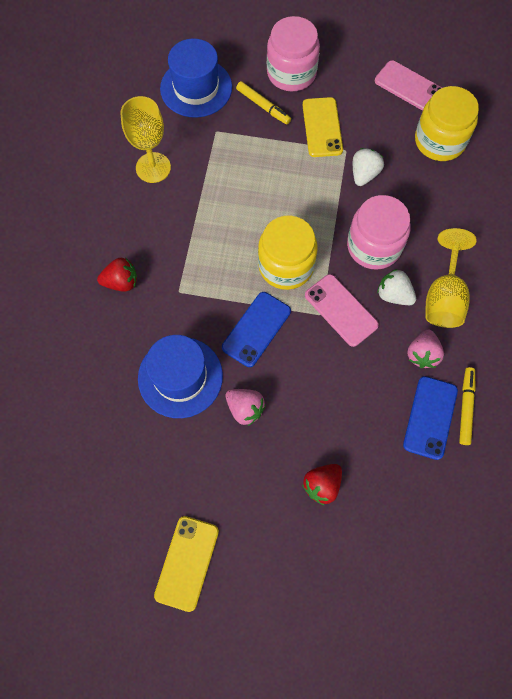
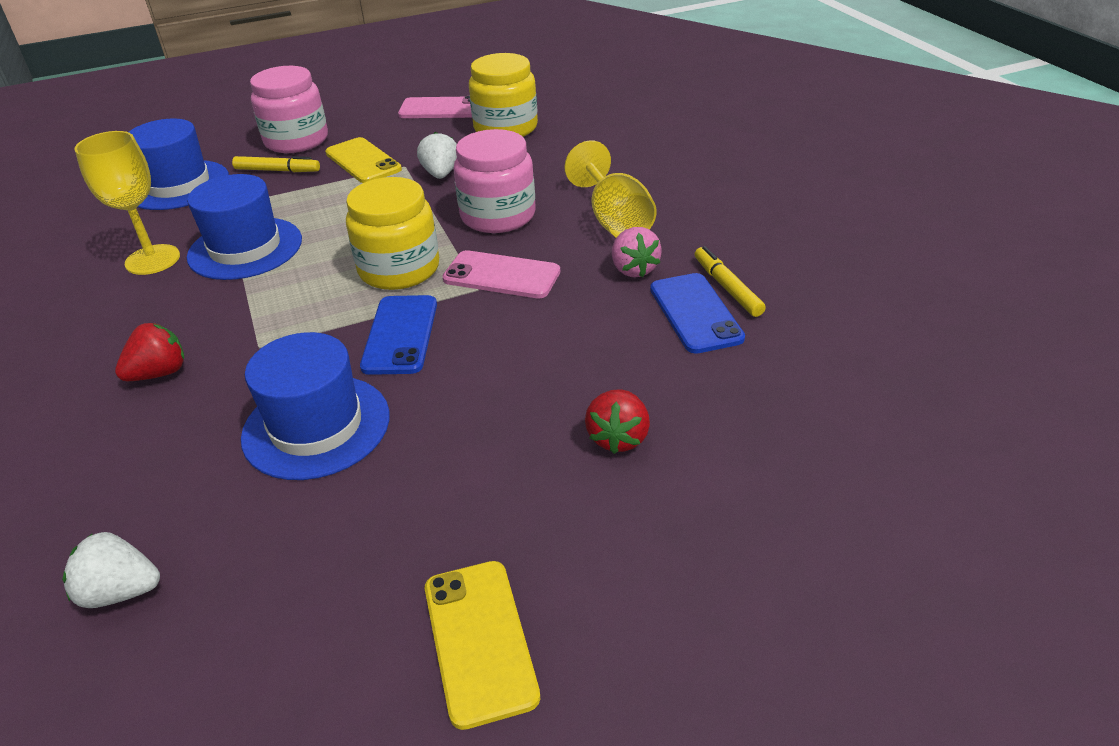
camera: 30 degrees left, 30 degrees down
pink strawberry [226,389,266,426] -> none
white strawberry [377,269,416,305] -> white strawberry moved to [63,532,160,608]
none -> blue hat [187,174,302,280]

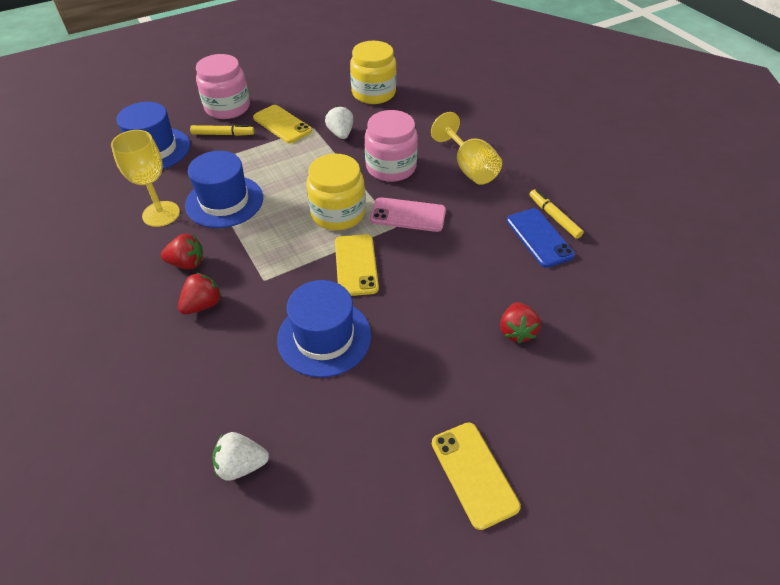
camera: 10 degrees left, 10 degrees up
blue phone [360,295,437,375] -> yellow phone [335,234,379,296]
pink phone [398,96,472,118] -> none
pink strawberry [612,227,662,277] -> none
none -> red strawberry [161,234,203,269]

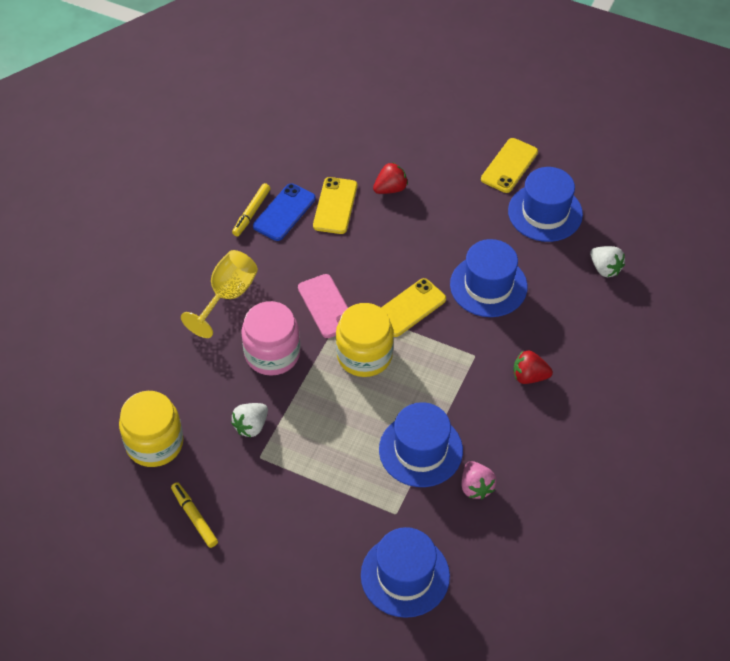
camera: 125 degrees left, 5 degrees up
yellow goblet [111,130,180,227] -> pink strawberry [461,461,497,499]
red strawberry [161,234,203,269] -> none
yellow marker [190,125,254,136] -> yellow marker moved to [171,482,218,548]
pink jar [196,54,250,119] -> none
yellow phone [253,105,312,143] -> yellow phone moved to [313,177,357,234]
none -> blue hat [508,167,583,242]

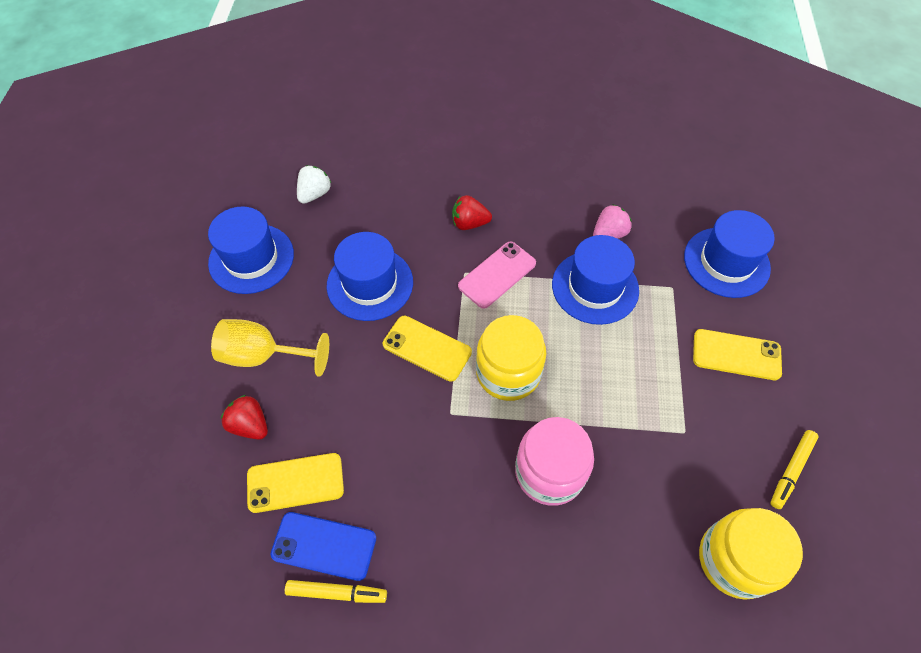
camera: 110 degrees left, 5 degrees up
yellow goblet [181,250,258,338] -> yellow goblet moved to [211,319,329,377]
white strawberry [231,403,268,437] -> none
pink phone [298,274,348,338] -> pink phone moved to [458,241,536,309]
yellow phone [481,138,538,193] -> yellow phone moved to [693,329,782,380]
red strawberry [513,350,553,384] -> red strawberry turned 105 degrees clockwise [452,195,492,230]

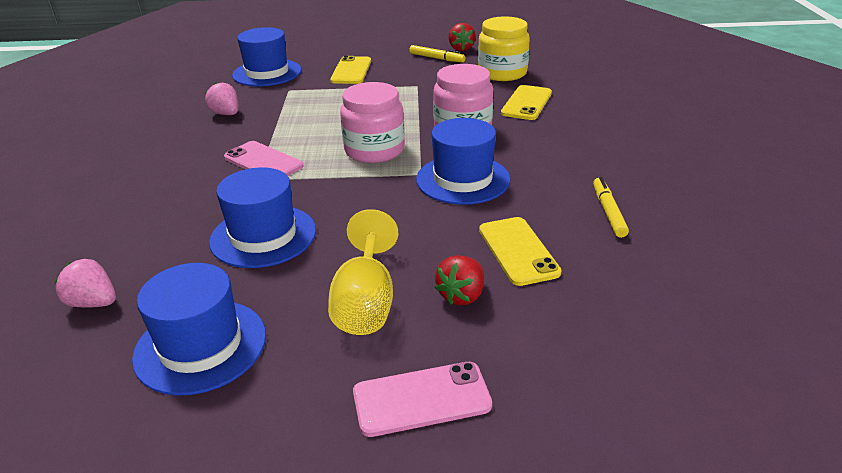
camera: 95 degrees left, 25 degrees down
blue phone [270,512,376,581] -> none
white strawberry [297,165,331,204] -> pink strawberry [55,259,116,308]
yellow phone [383,316,472,382] -> yellow phone moved to [501,85,552,120]
red strawberry [452,195,492,230] -> red strawberry moved to [448,23,476,51]
yellow jar [476,315,546,401] -> pink jar [340,82,405,163]
blue hat [552,235,639,325] -> blue hat moved to [416,118,510,205]
none -> pink phone [353,362,492,437]

